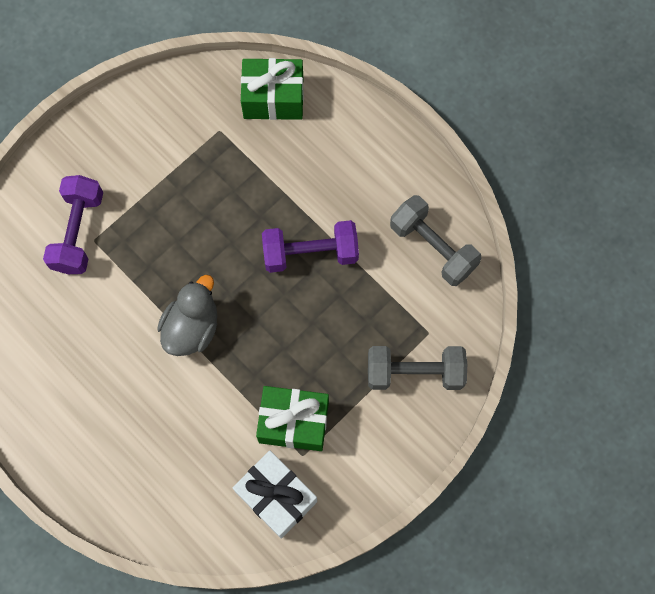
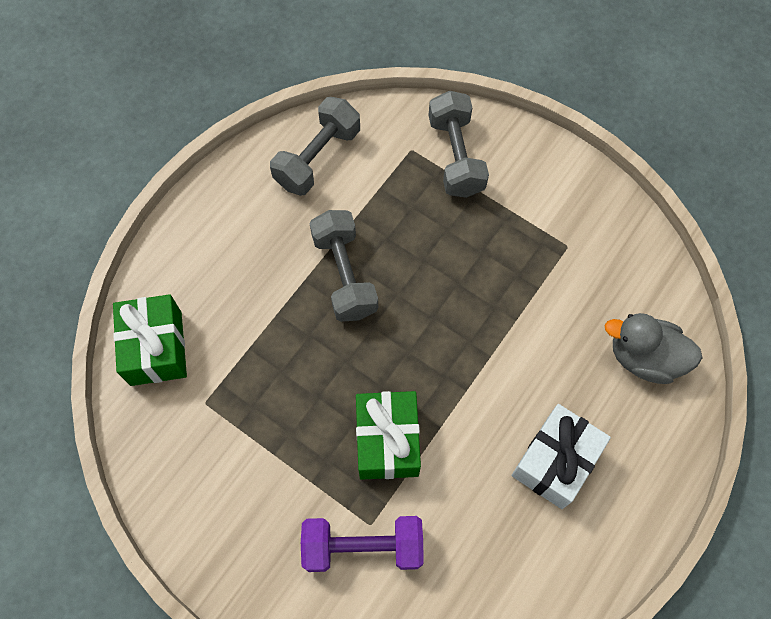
camera: 100 degrees left, 5 degrees down
grey duck [157,275,217,356] -> grey duck moved to [605,313,702,384]
white gift [233,450,317,539] -> white gift moved to [512,404,611,509]
green gift [256,386,329,451] -> green gift moved to [356,391,421,480]
purple dumbbell [262,220,359,273] -> grey dumbbell [309,210,378,322]

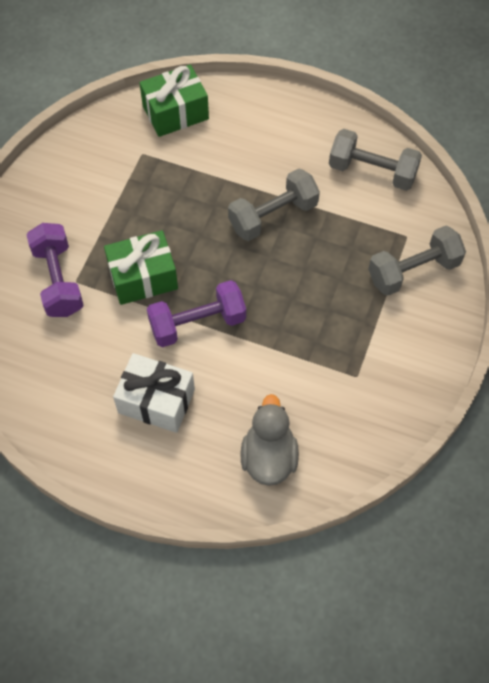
camera: 75 degrees right, 5 degrees down
none -> purple dumbbell [147,280,246,347]

